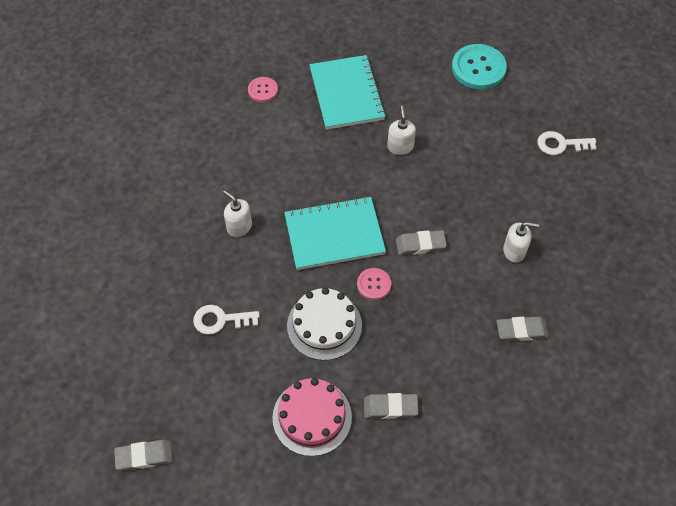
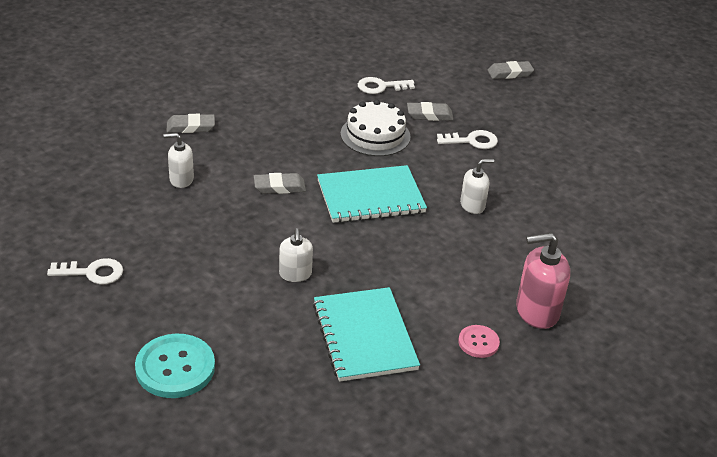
camera: 175 degrees right, 20 degrees down
white soap dispenser [223,190,252,237] -> white soap dispenser turned 60 degrees counterclockwise [460,159,494,214]
pink cake [272,378,352,456] -> white key [358,77,415,94]
pink button [357,268,391,300] -> none
grey eraser [364,393,419,419] -> grey eraser moved to [407,102,454,121]
none -> pink soap dispenser [516,233,570,329]

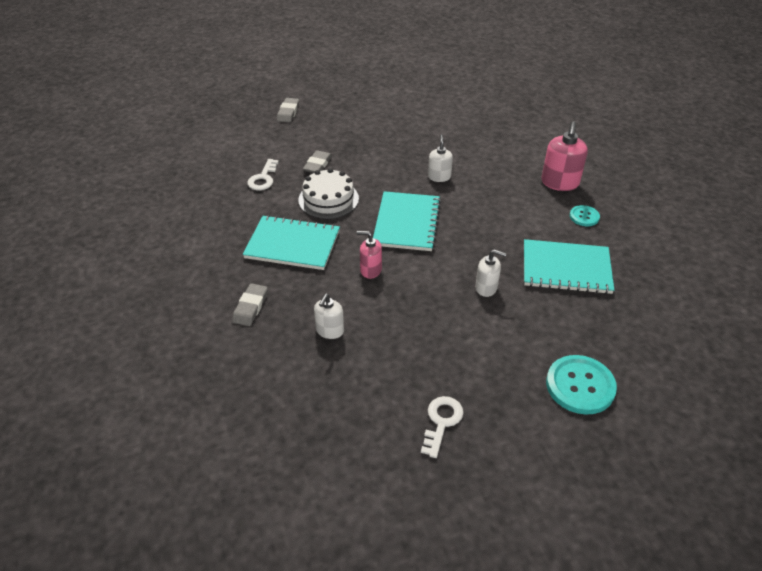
camera: 65 degrees left, 5 degrees up
grey eraser [254,173,306,194] -> pink soap dispenser [357,231,382,279]
white key [437,130,498,149] -> none
pink button [458,325,500,358] -> turquoise button [570,205,600,226]
none -> turquoise notebook [243,215,340,270]

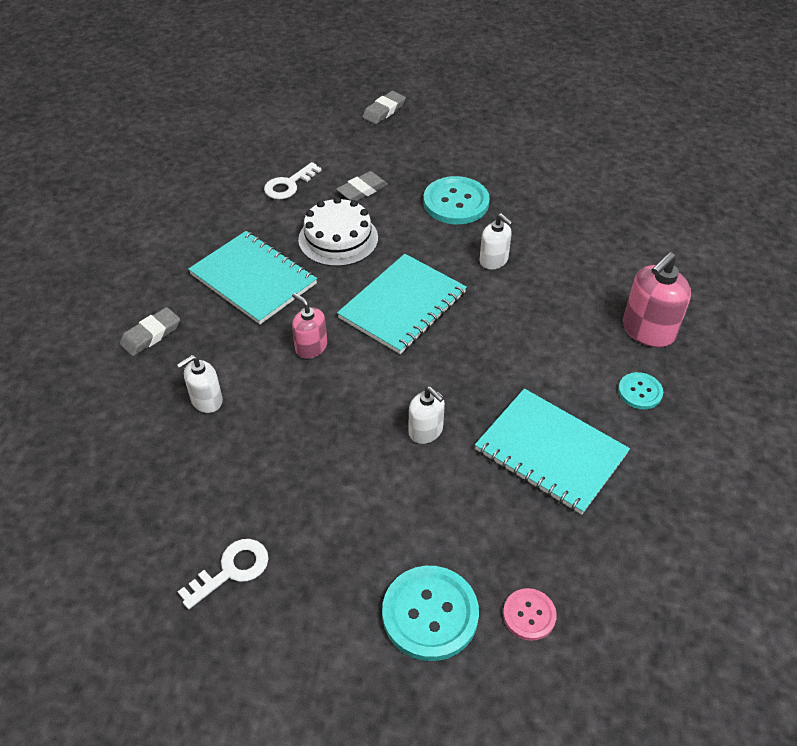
camera: 30 degrees right, 5 degrees up
white soap dispenser [428,134,453,182] -> white soap dispenser turned 105 degrees clockwise [479,213,513,269]
none -> turquoise button [423,176,490,224]
none -> pink button [503,588,557,641]

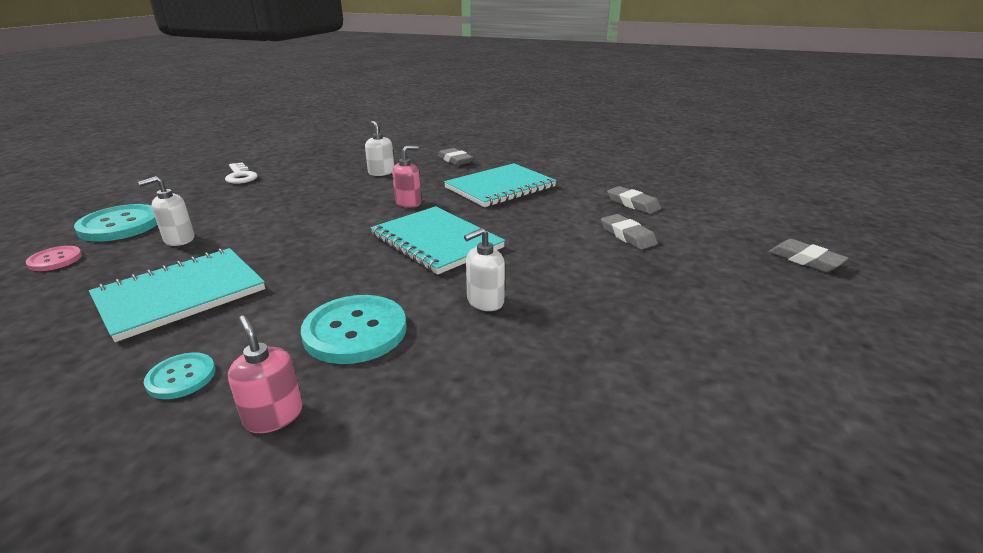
camera: 100 degrees right, 20 degrees down
white key [264,162,322,199] -> grey eraser [607,186,661,214]
white cake [298,197,378,267] -> none
white soap dispenser [408,386,445,444] -> white soap dispenser moved to [138,176,194,246]
turquoise button [423,176,490,224] -> turquoise button moved to [301,295,407,364]
pink soap dispenser [623,252,691,348] -> pink soap dispenser [228,316,303,433], size x0.62

